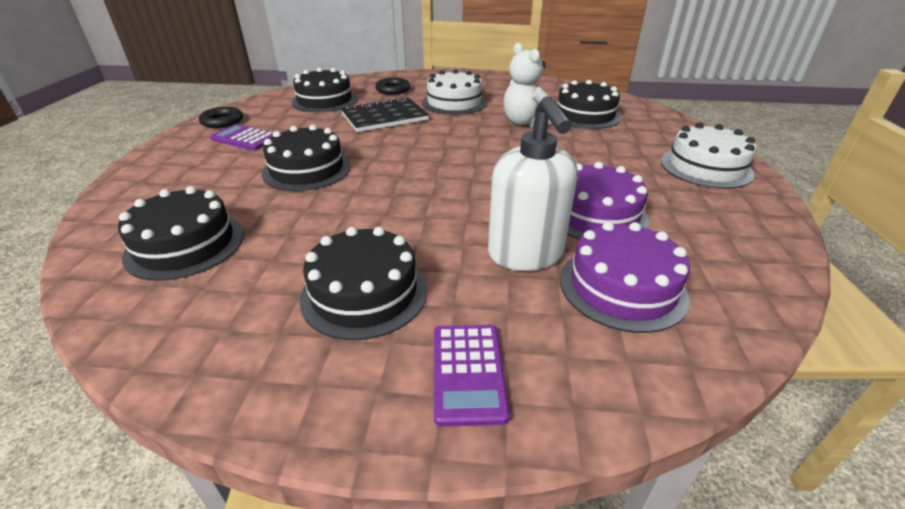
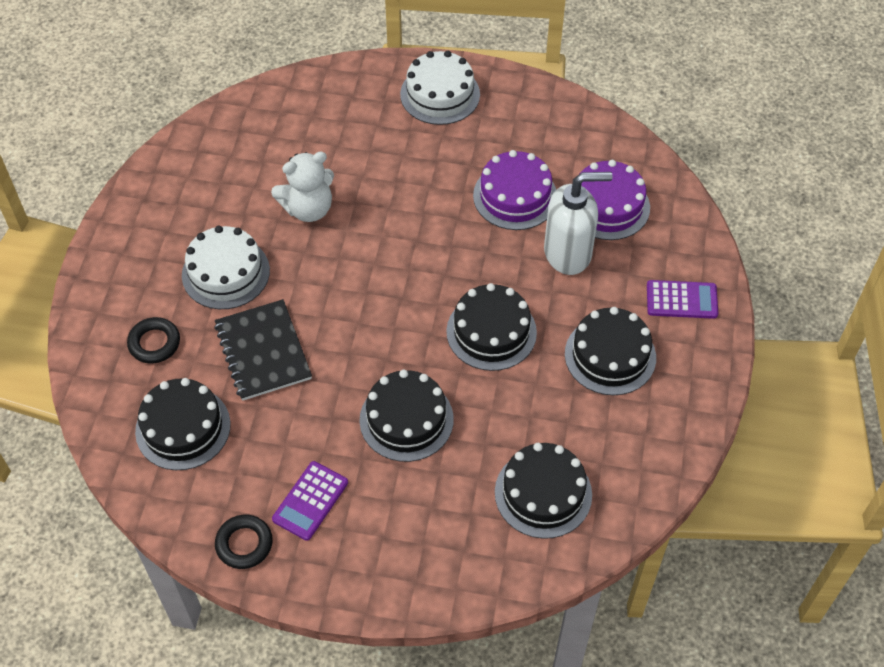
camera: 85 degrees left, 20 degrees up
black cake [558,80,621,129] -> black cake moved to [446,283,537,371]

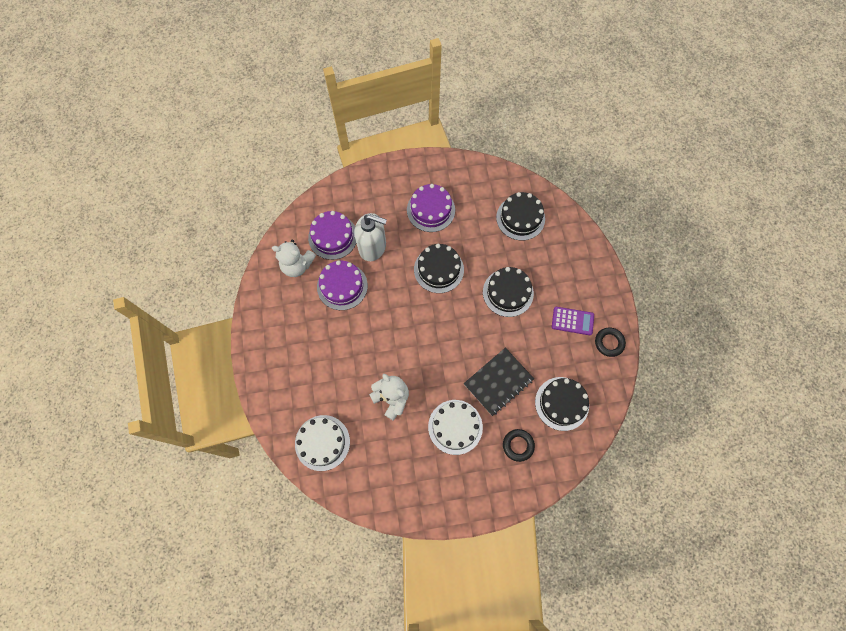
camera: 110 degrees left, 15 degrees up
white cake [400,51,480,125] -> white cake moved to [295,415,350,471]
white soap dispenser [544,172,613,275] -> white soap dispenser turned 135 degrees clockwise [354,213,387,261]
black cake [565,307,656,395] -> purple cake [407,184,455,232]
purple calculator [647,280,718,319] -> none
none -> white teddy bear [272,240,316,277]

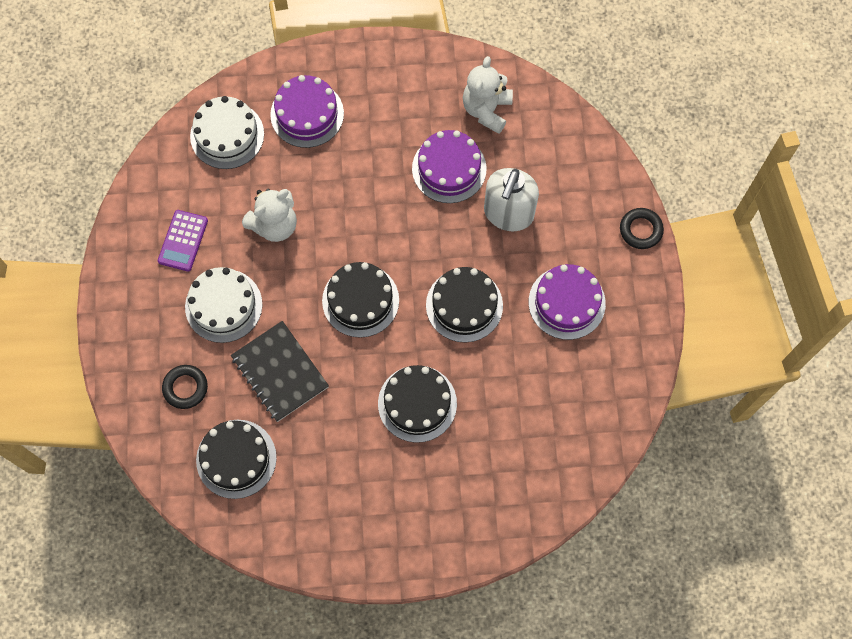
camera: 95 degrees right, 0 degrees up
purple cake [308,211,356,260] -> purple cake moved to [270,75,344,148]
black cake [496,192,545,240] -> black cake moved to [322,262,399,338]
purple calculator [552,307,594,335] -> purple calculator moved to [158,210,208,272]
black ring [595,328,626,357] -> black ring moved to [620,208,664,249]

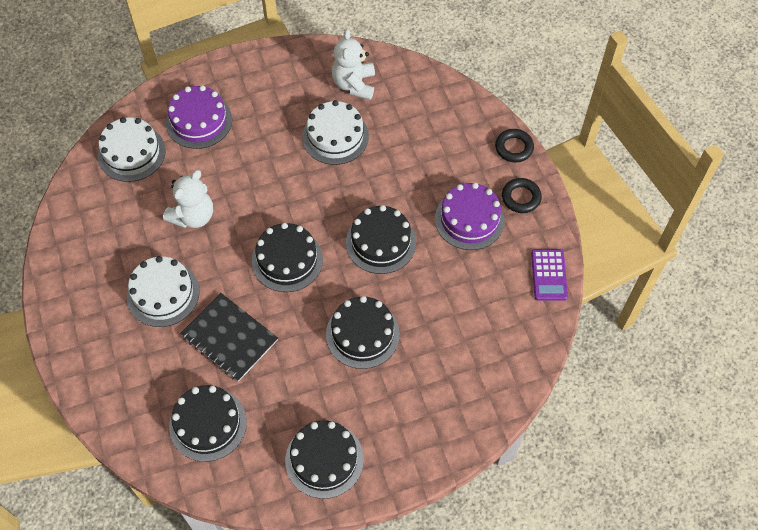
camera: 15 degrees left, 10 degrees down
purple calculator [158,210,208,272] -> purple calculator moved to [531,249,568,300]
black ring [162,365,208,409] -> black ring moved to [502,178,542,213]
purple cake [412,130,487,203] -> white cake [302,100,369,165]
white soap dispenser [484,168,539,231] -> none
none -> black cake [285,420,364,499]

